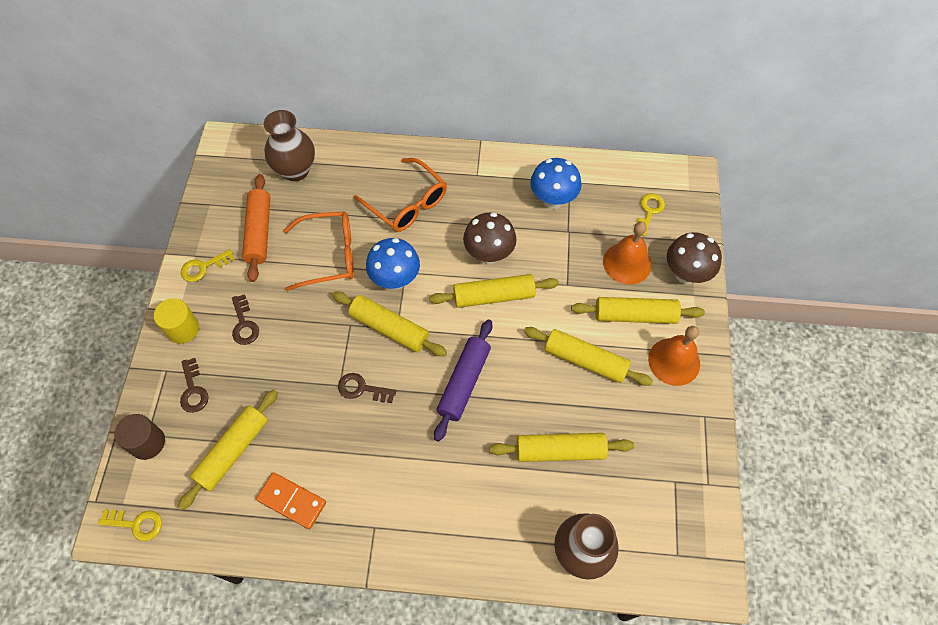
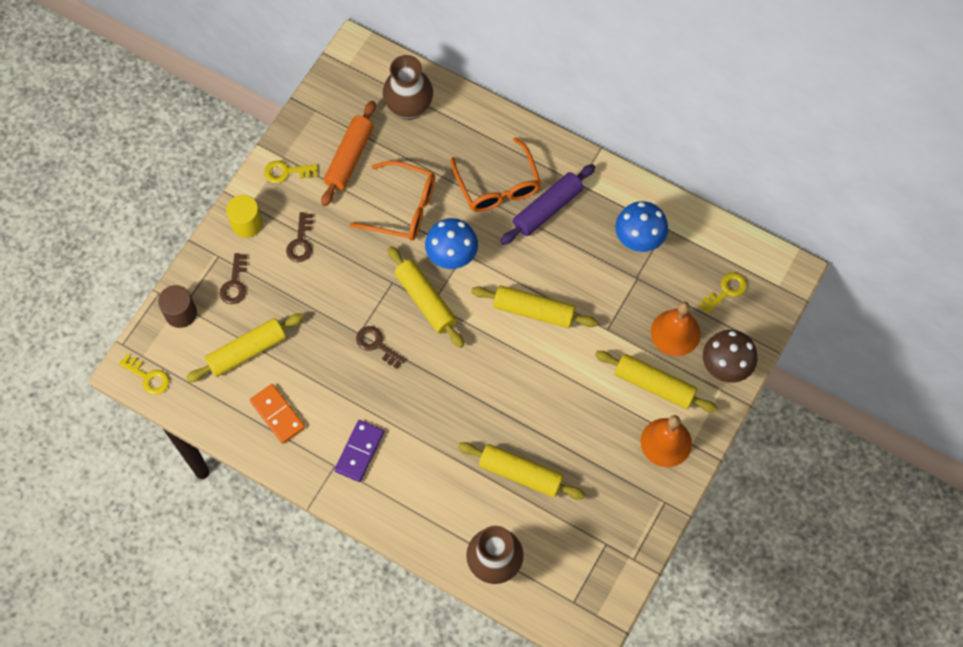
camera: 25 degrees right, 5 degrees up
purple rolling pin [434,320,492,442] -> purple rolling pin moved to [500,164,595,245]
brown mushroom [463,212,517,264] -> none
yellow rolling pin [524,327,653,386] -> none
none -> purple domino [334,420,384,482]

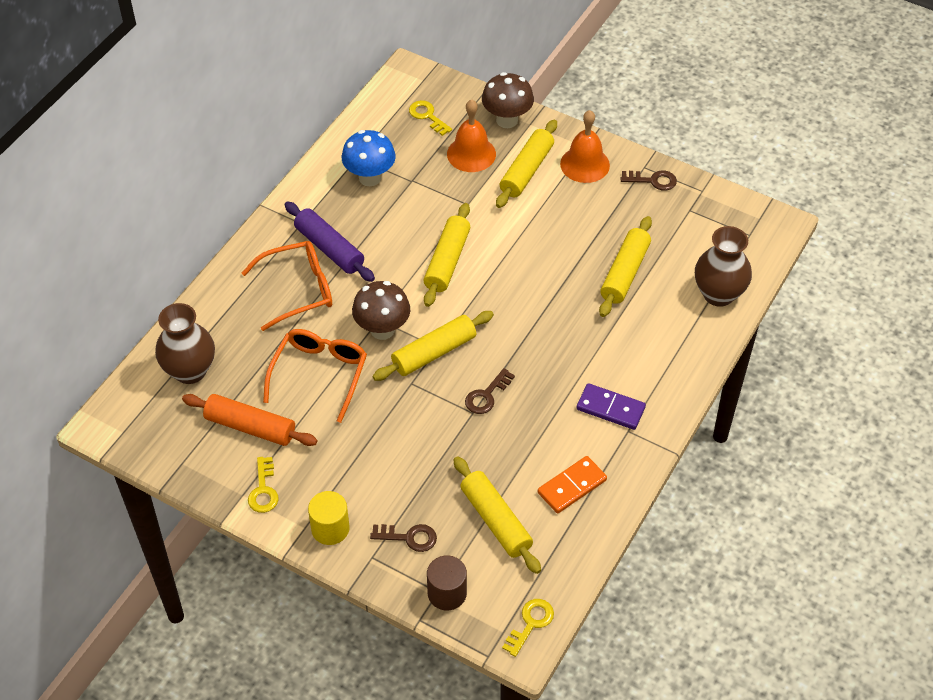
camera: 90 degrees left, 15 degrees down
brown key [286,212,313,262] -> brown key moved to [621,170,677,191]
blue mushroom [425,218,478,269] -> brown mushroom [352,281,410,340]

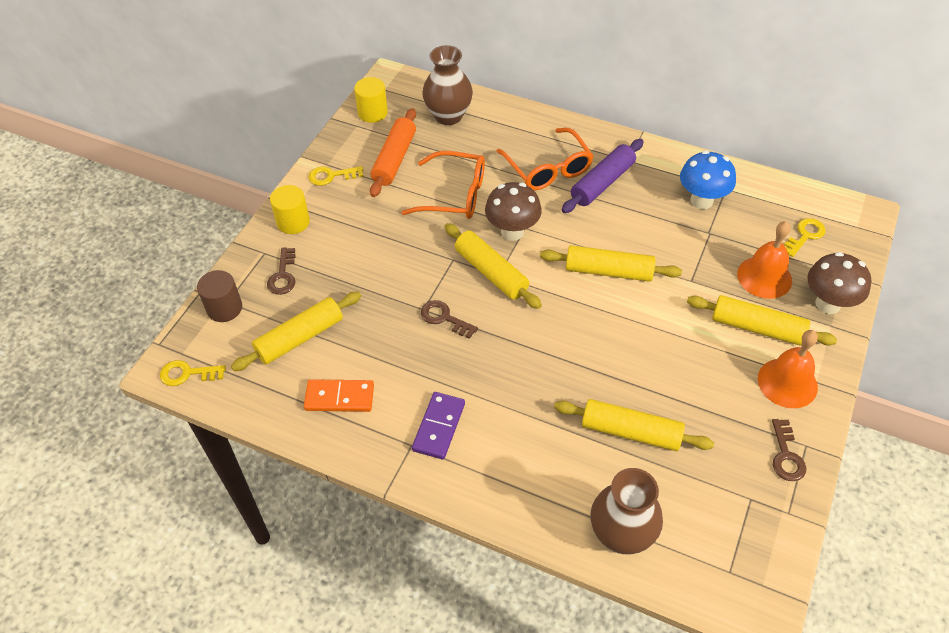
camera: 85 degrees right, 0 degrees up
yellow key [502,599,554,657] -> yellow key turned 150 degrees clockwise [160,360,226,386]
orange domino [538,456,607,513] -> orange domino turned 45 degrees counterclockwise [304,379,374,412]
none -> yellow cylinder [354,77,388,123]

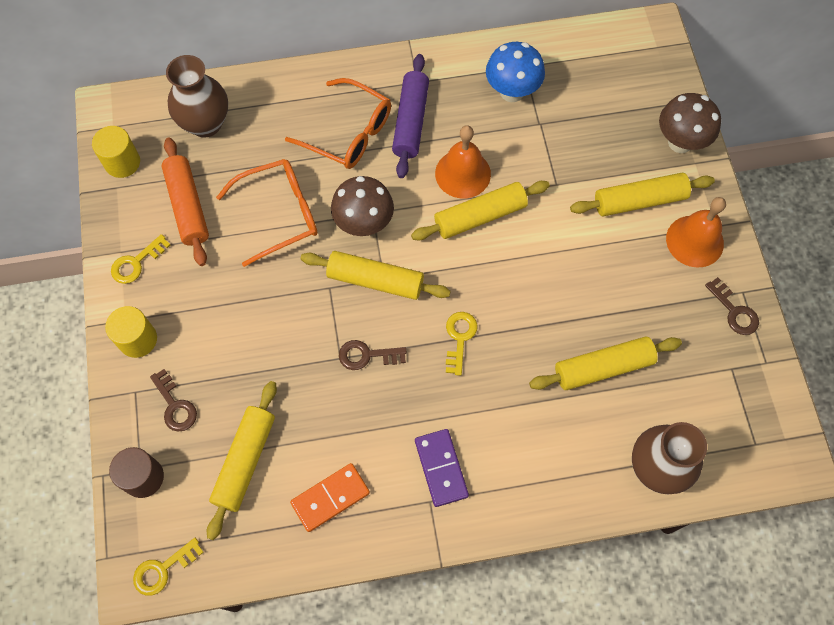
camera: 35 degrees left, 15 degrees up
orange bell [737,221,792,299] -> orange bell moved to [435,125,491,198]
yellow key [784,218,826,257] -> yellow key moved to [446,312,478,376]

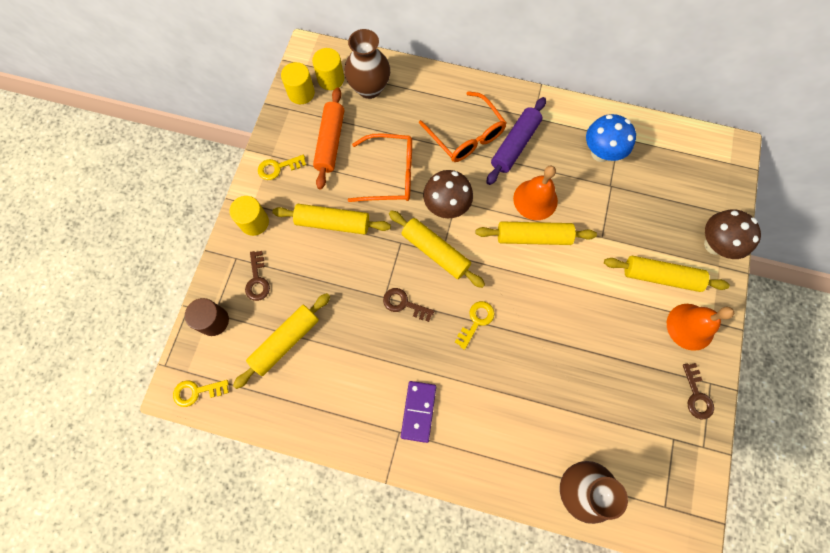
camera: 25 degrees right, 5 degrees up
orange domino [290,463,370,532] -> none
yellow rolling pin [529,337,682,390] -> yellow rolling pin moved to [272,204,391,234]
none -> yellow cylinder [312,48,344,90]

